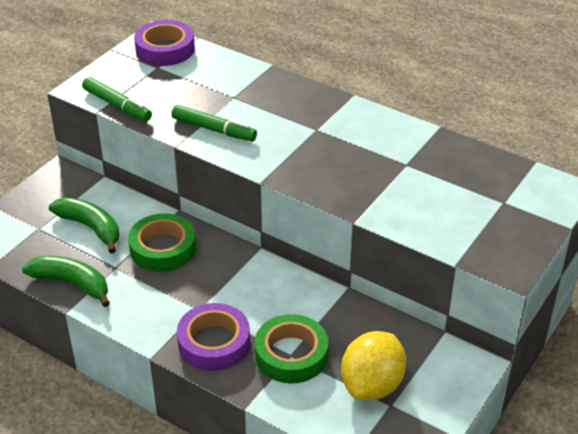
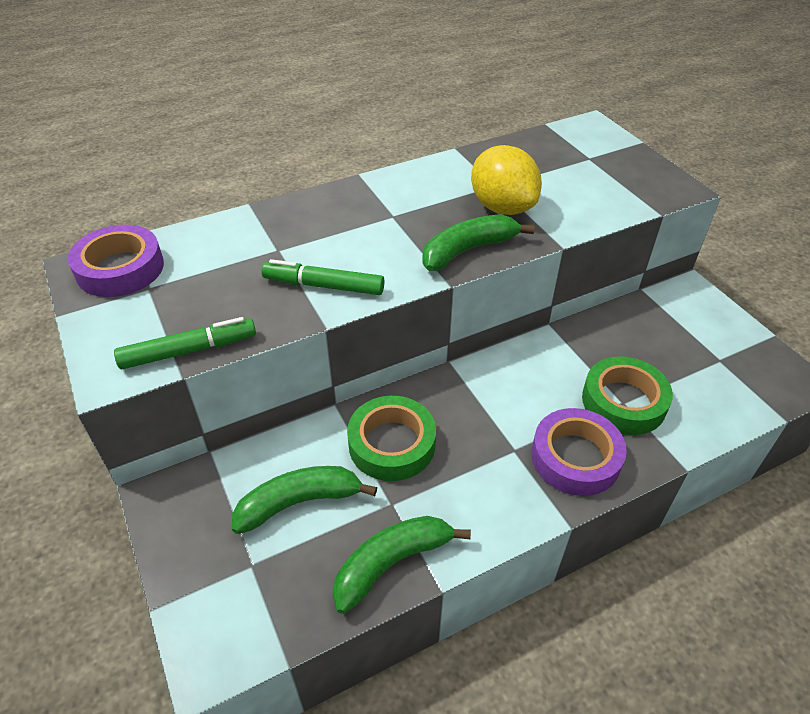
camera: 60 degrees left, 5 degrees up
green marker [172,105,257,141] -> green marker turned 135 degrees counterclockwise [261,259,384,295]
yellow lemon [341,331,406,400] -> yellow lemon moved to [471,145,542,215]
none -> green banana [422,214,535,271]

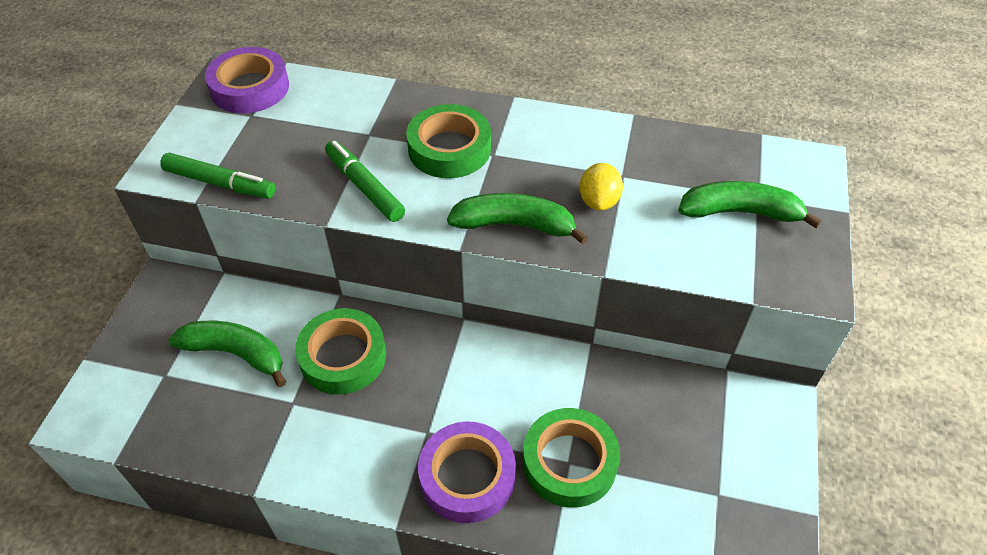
camera: 40 degrees right, 5 degrees up
green banana [333,516,471,614] -> green banana moved to [678,181,822,229]
yellow lemon [471,145,542,215] -> yellow lemon [579,163,623,211], size x0.59
none -> green tape [406,104,491,178]

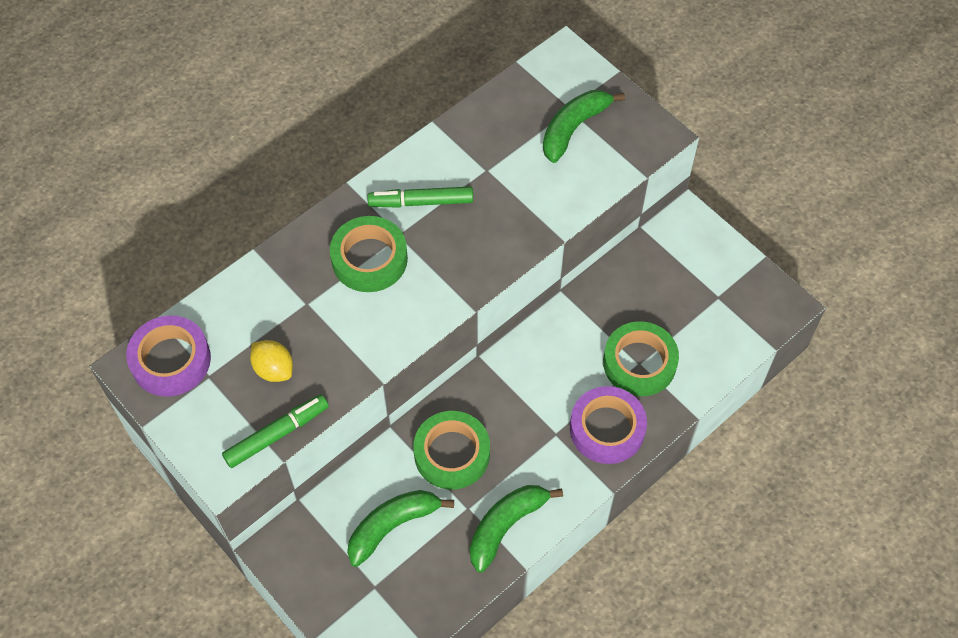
camera: 55 degrees left, 10 degrees up
green marker [325,141,405,222] -> green marker moved to [367,186,473,208]
green banana [447,193,588,244] -> green banana moved to [470,485,563,572]
yellow lemon [579,163,623,211] -> yellow lemon moved to [250,340,293,382]

